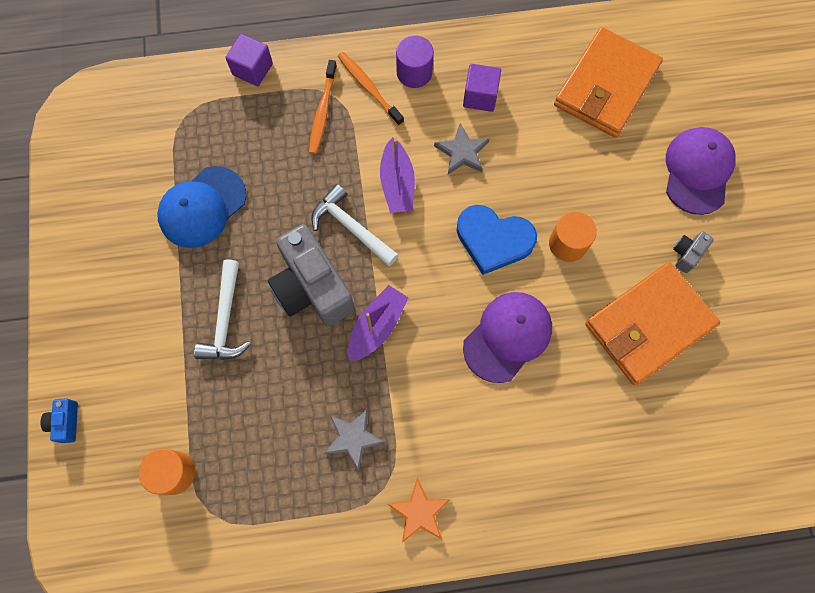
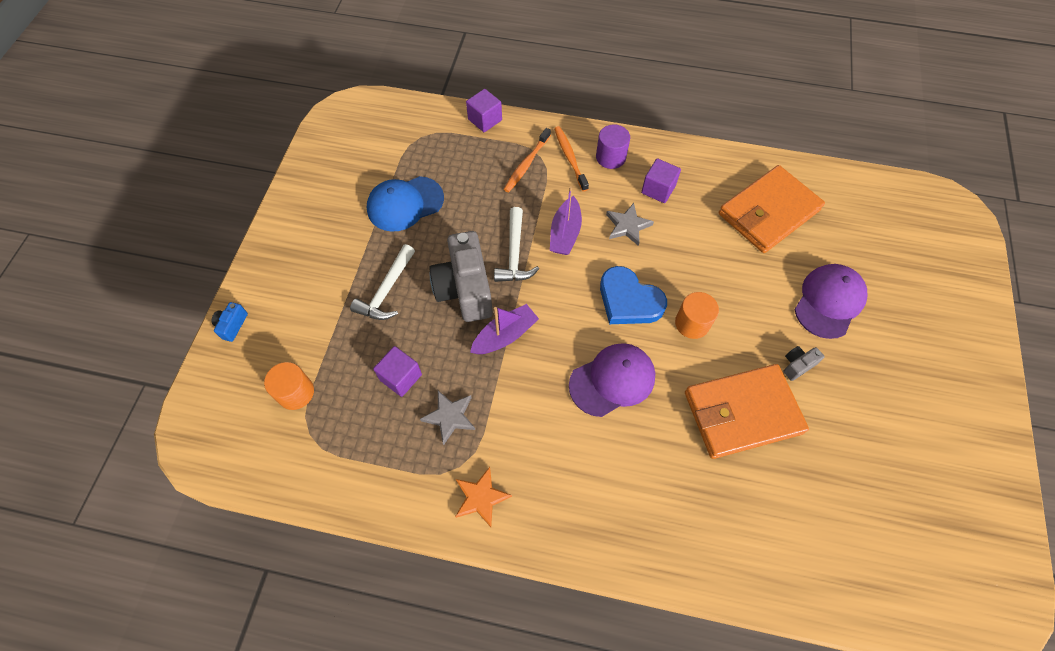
camera: 20 degrees right, 10 degrees down
white hammer [311,184,399,266] -> white hammer turned 150 degrees counterclockwise [494,207,539,282]
none -> purple cube [373,346,422,397]

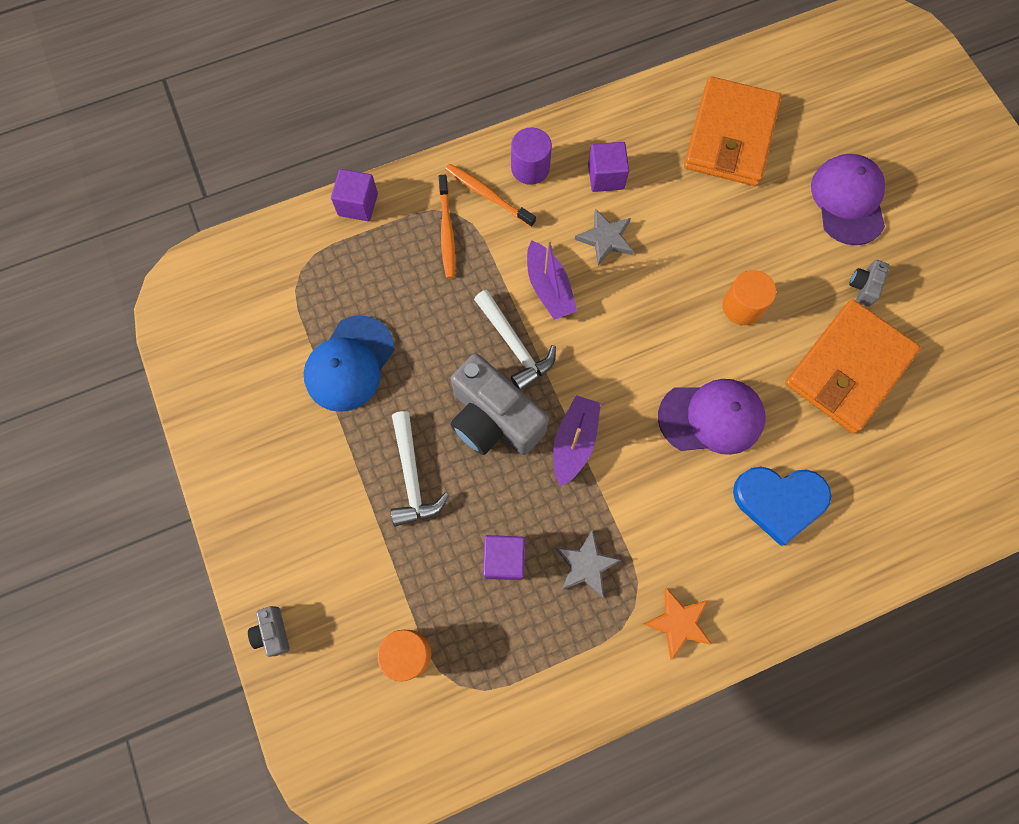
camera: 35 degrees left, 10 degrees up
blue camera [211,302,248,342] -> grey camera [248,606,290,657]
purple cap [569,343,655,417] -> purple cap turned 60 degrees clockwise [658,379,766,455]
blue heart [600,266,667,324] -> blue heart moved to [733,466,832,546]

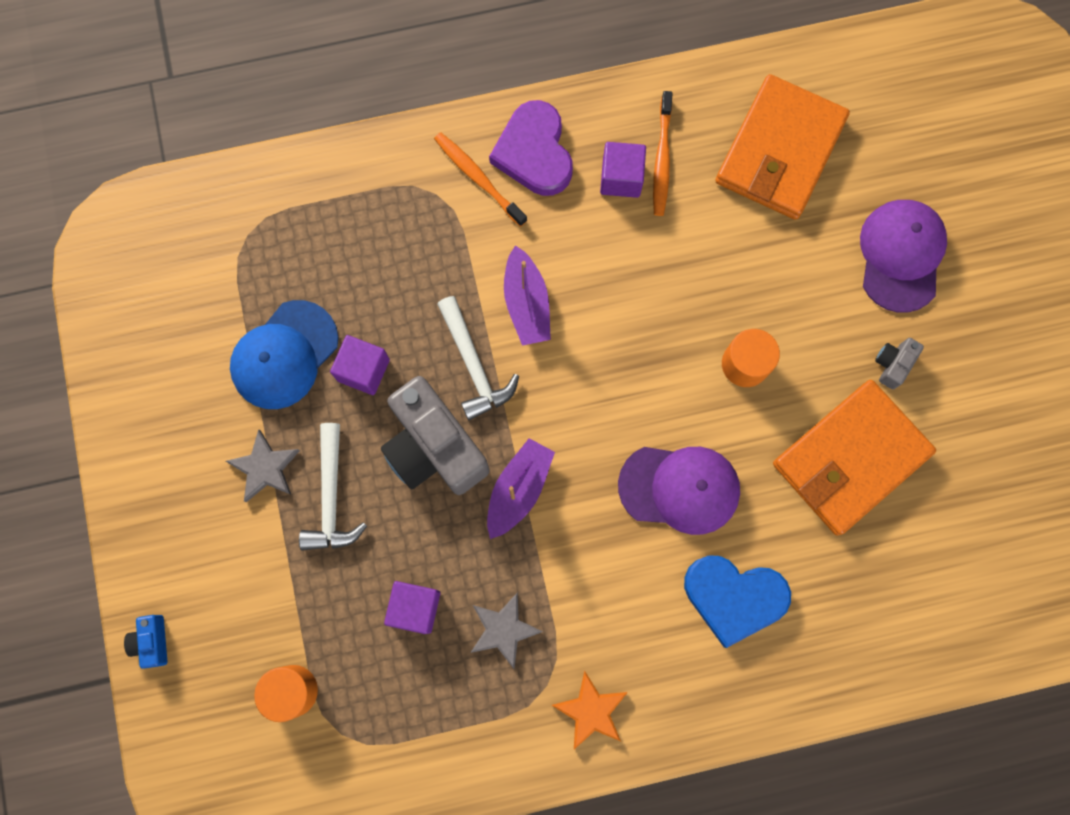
camera: 10 degrees right, 5 degrees up
grey camera [248,606,290,657] -> blue camera [124,615,168,669]
purple cube [331,169,378,221] -> purple cube moved to [330,335,390,395]
orange toothbrush [439,175,455,279] -> orange toothbrush moved to [653,91,673,216]
purple cylinder [511,127,552,185] -> purple heart [489,100,573,196]
grey star [575,209,633,265] -> grey star moved to [226,429,300,502]

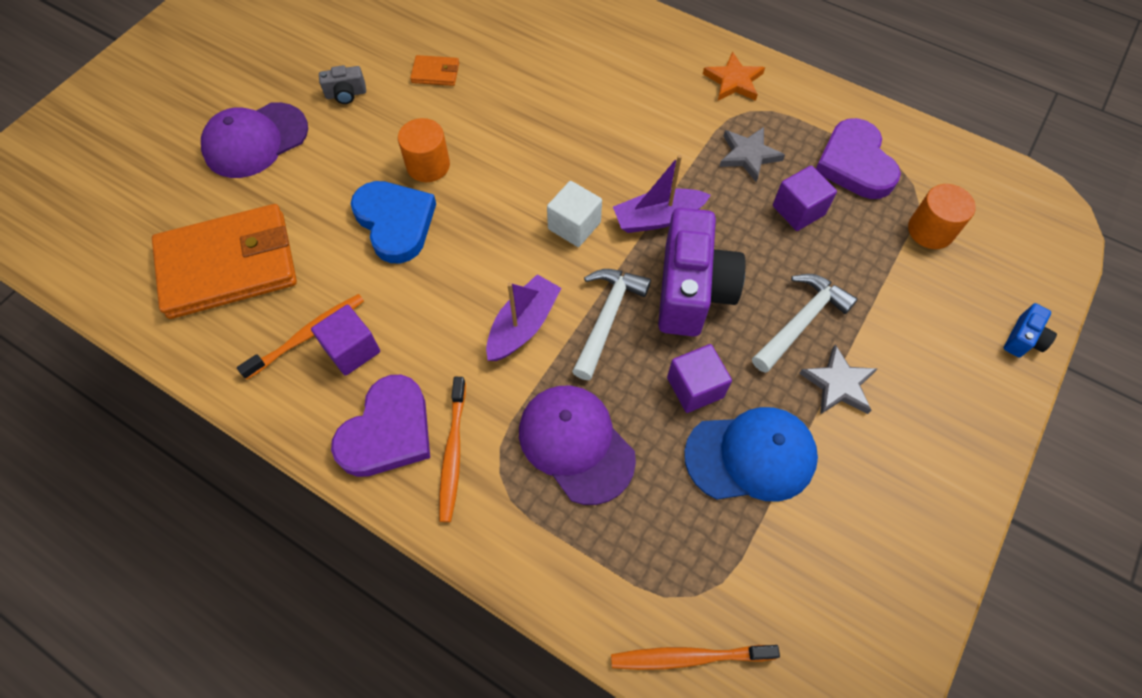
camera: 135 degrees left, 15 degrees down
grey camera [381,376,490,495] -> purple camera [658,208,746,337]
purple cap [618,447,740,535] -> purple cap moved to [519,386,636,505]
blue heart [684,556,791,648] -> blue heart moved to [351,181,436,263]
orange wallet [773,380,936,536] -> orange wallet [410,55,459,86], size x0.40
none -> white cube [547,181,602,247]
none -> orange toothbrush [611,645,780,670]
none -> purple heart [816,118,901,199]

